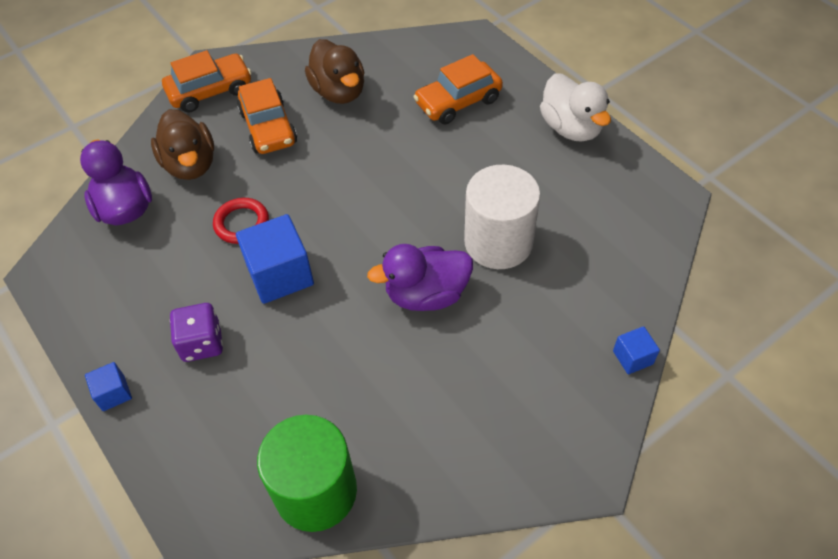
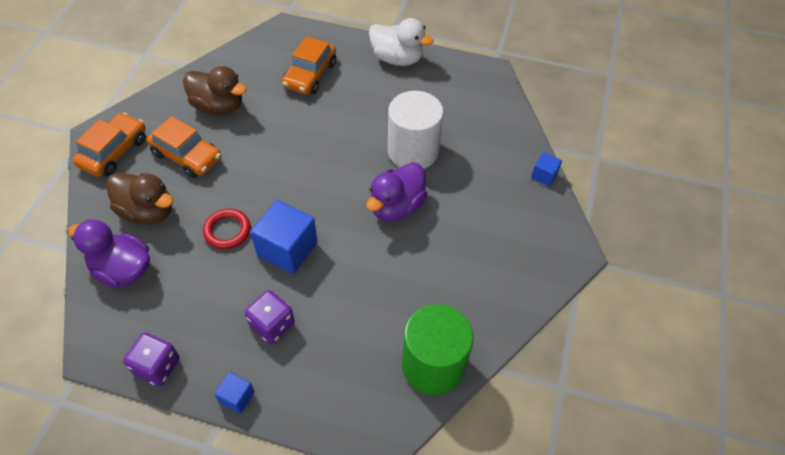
camera: 40 degrees left, 0 degrees up
none -> purple dice [123,332,180,386]

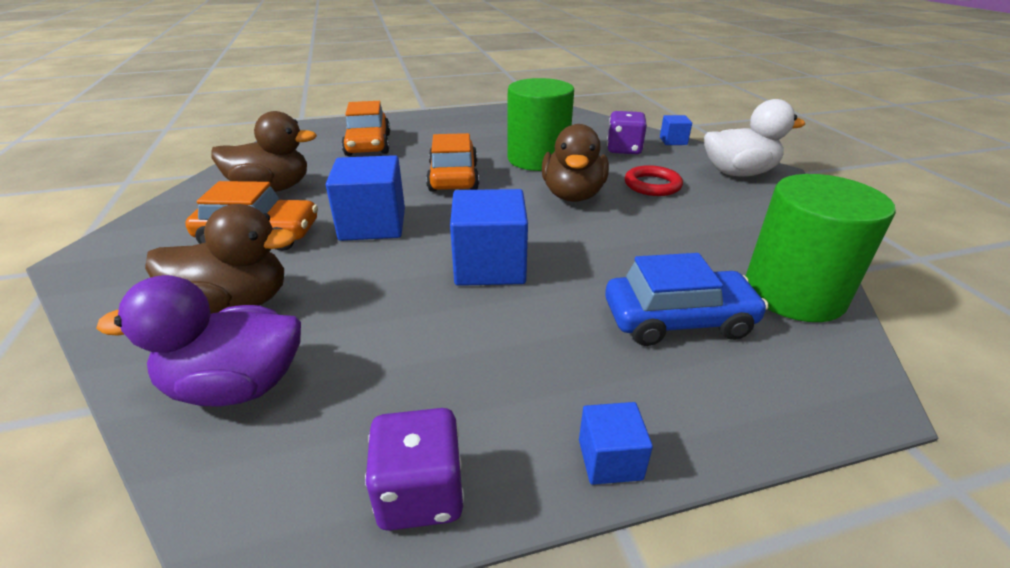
camera: 30 degrees left, 20 degrees down
orange car [72,113,146,177] -> orange car moved to [426,133,479,192]
red ring [203,209,251,249] -> red ring moved to [625,165,683,196]
purple dice [245,290,295,344] -> purple dice moved to [607,111,647,154]
purple duck [366,163,428,222] -> brown duck [542,124,609,202]
white duck [369,18,434,66] -> white duck moved to [704,99,805,176]
white cylinder [388,91,444,169] -> green cylinder [507,78,574,171]
none -> blue cube [326,155,405,241]
none -> blue car [605,253,769,346]

